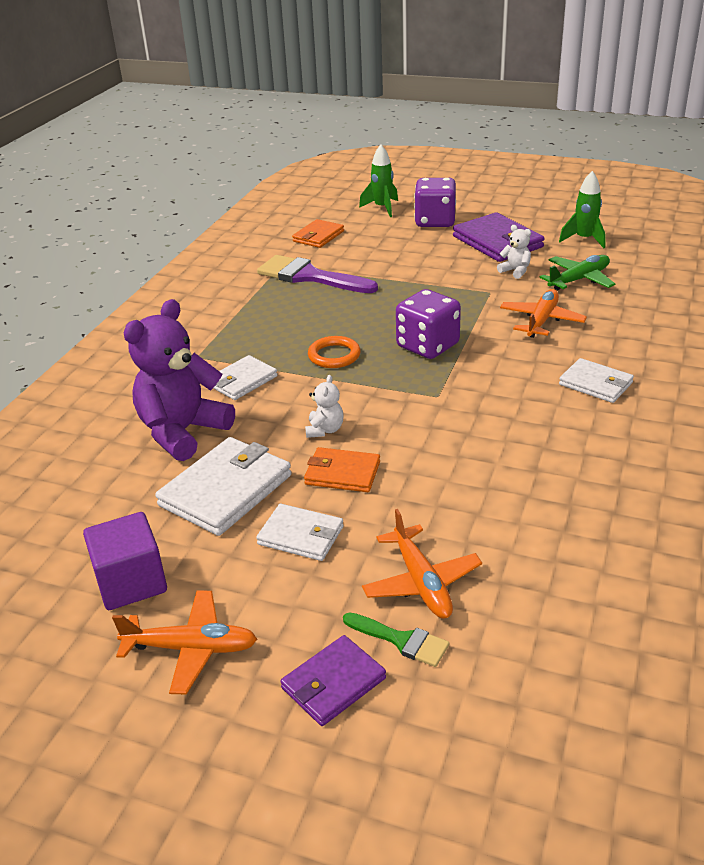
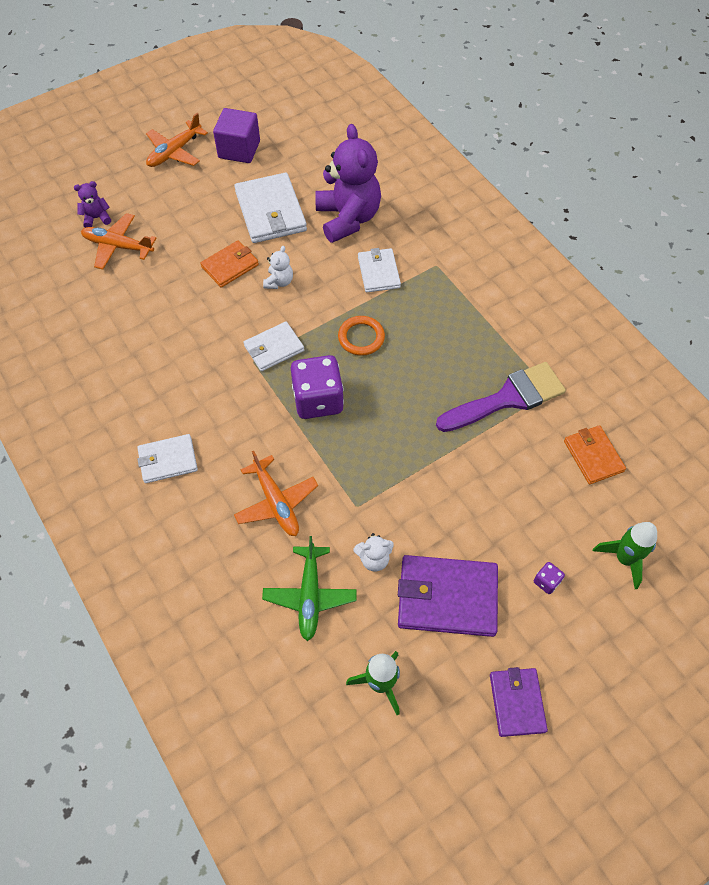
camera: 125 degrees right, 25 degrees up
white wallet [256,504,344,561] -> white wallet moved to [243,321,304,371]
purple wallet [280,635,386,726] -> purple wallet moved to [490,667,548,737]
white teddy bear [305,375,344,438] -> white teddy bear turned 120 degrees counterclockwise [263,246,293,289]
green brush [343,612,449,667] -> purple teddy bear [74,181,111,228]
purple dice [414,178,456,227] -> purple dice [534,562,565,594], size x0.42

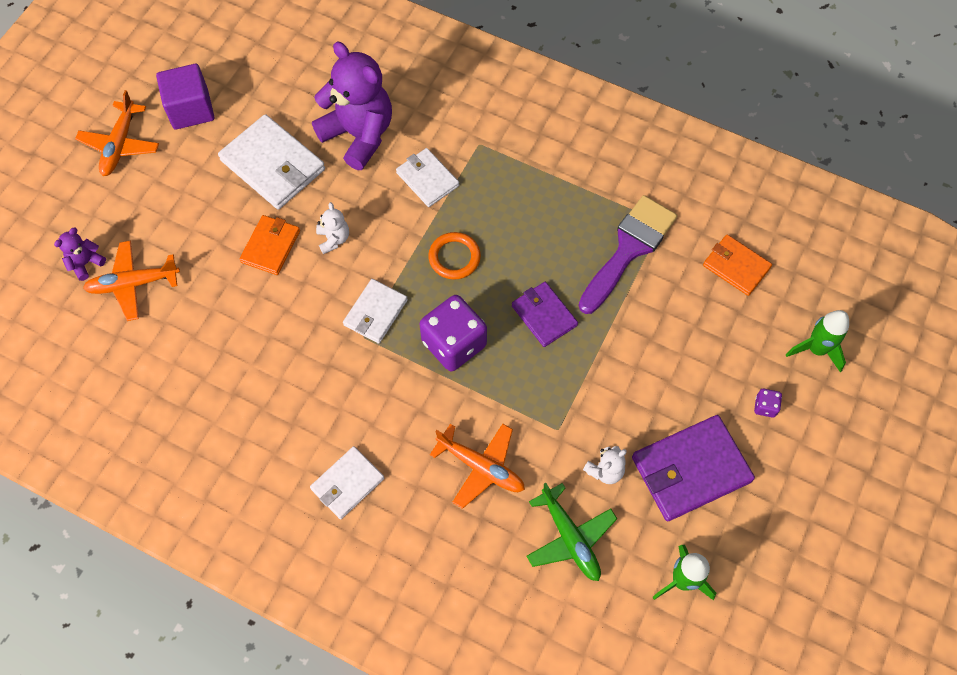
camera: 30 degrees left, 5 degrees up
purple wallet [490,667,548,737] -> purple wallet moved to [512,282,578,347]

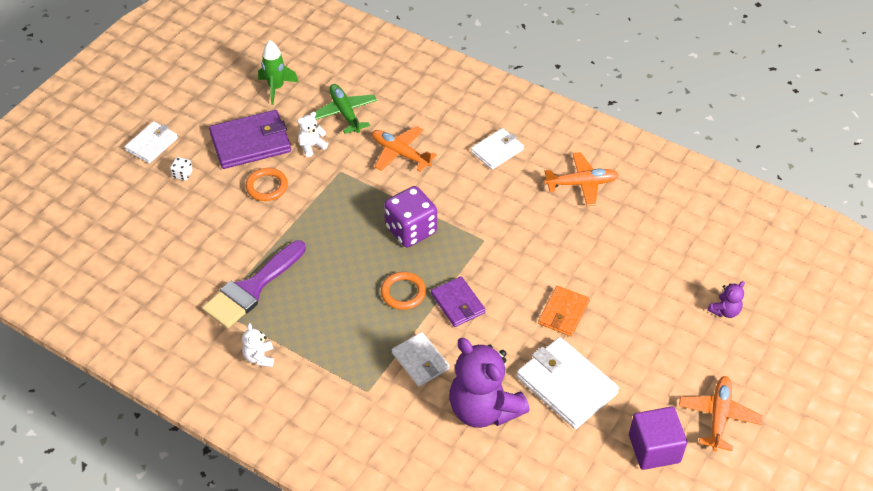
camera: 175 degrees left, 15 degrees down
orange plane [83,240,180,321] -> orange plane moved to [544,152,619,206]
white teddy bear [316,202,349,254] -> white teddy bear moved to [242,323,274,367]
white wallet [343,279,408,344] -> white wallet moved to [125,121,178,163]
purple wallet [512,282,578,347] -> purple wallet moved to [431,276,486,327]
orange wallet [703,234,772,296] -> none
purple dice [754,389,782,418] -> white dice [170,157,193,181]
green rocket [786,310,849,372] -> none
none -> orange ring [245,168,288,201]

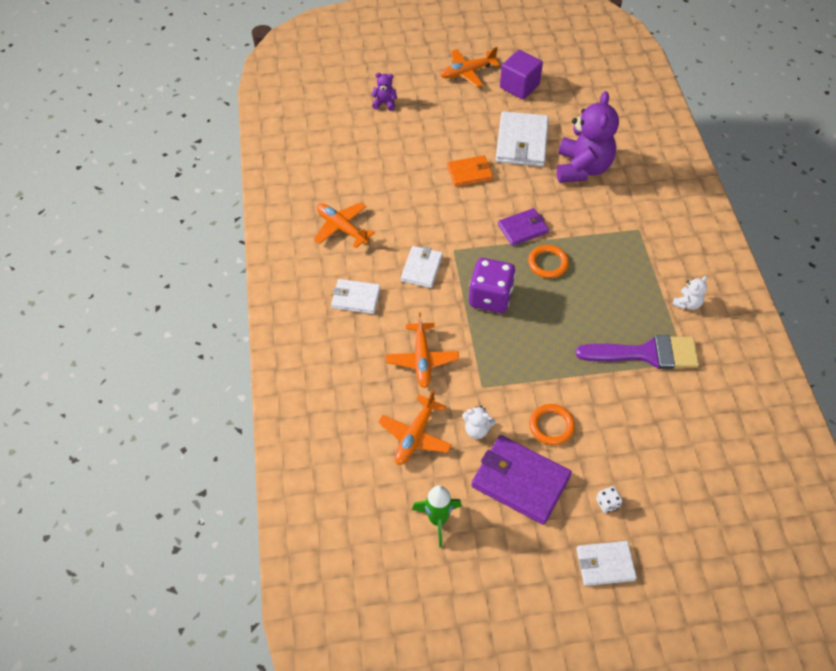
camera: 130 degrees left, 5 degrees up
green plane [314,84,377,134] -> orange plane [378,390,452,465]
white wallet [392,332,450,387] -> white wallet moved to [401,246,443,288]
purple wallet [431,276,486,327] -> purple wallet turned 45 degrees clockwise [498,208,549,246]

